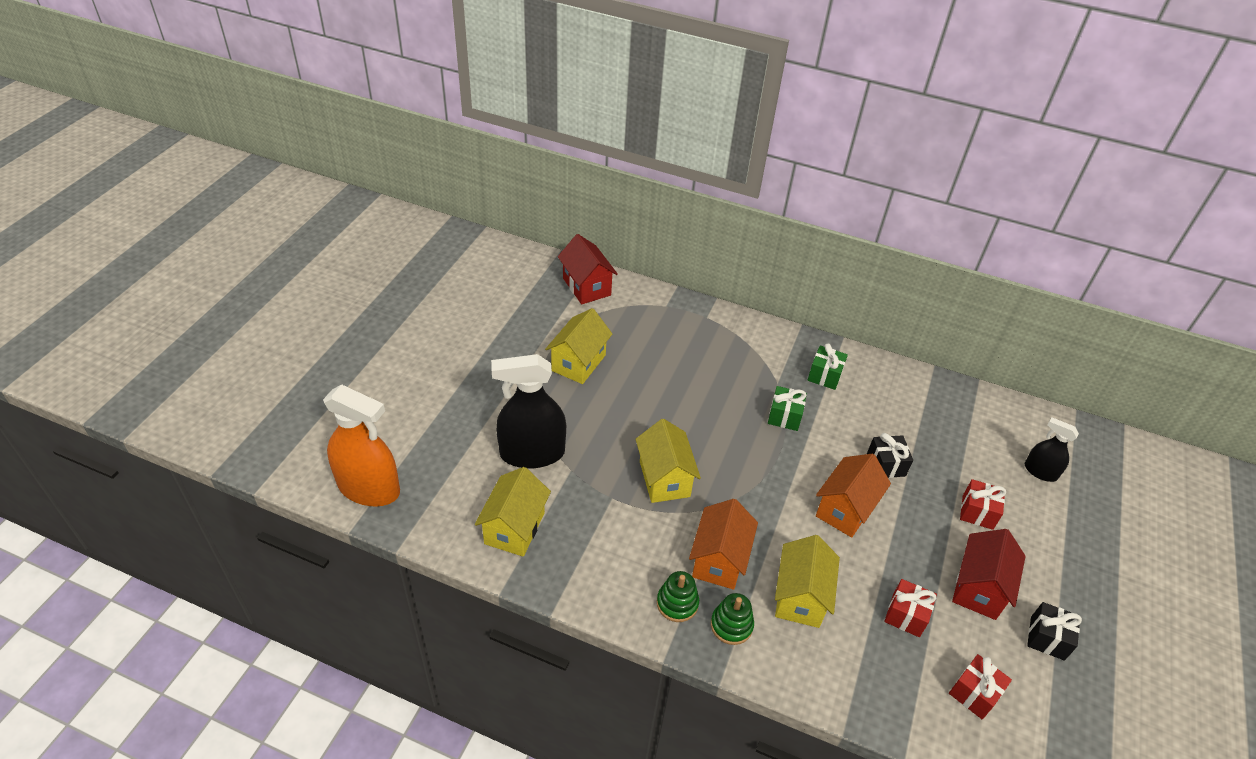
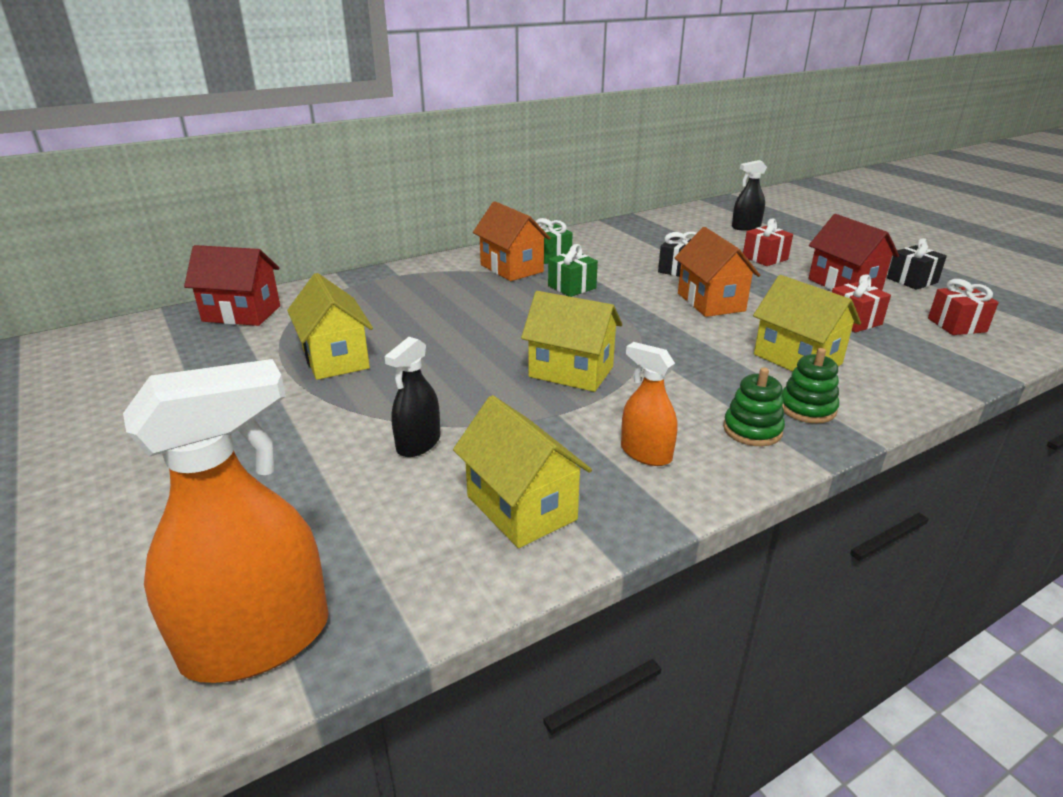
camera: 50 degrees left, 15 degrees down
black spray bottle [491,354,566,468] -> black spray bottle [384,337,441,457], size x0.53
orange house [689,499,758,590] -> orange house moved to [473,201,551,281]
none -> orange spray bottle [621,342,677,466]

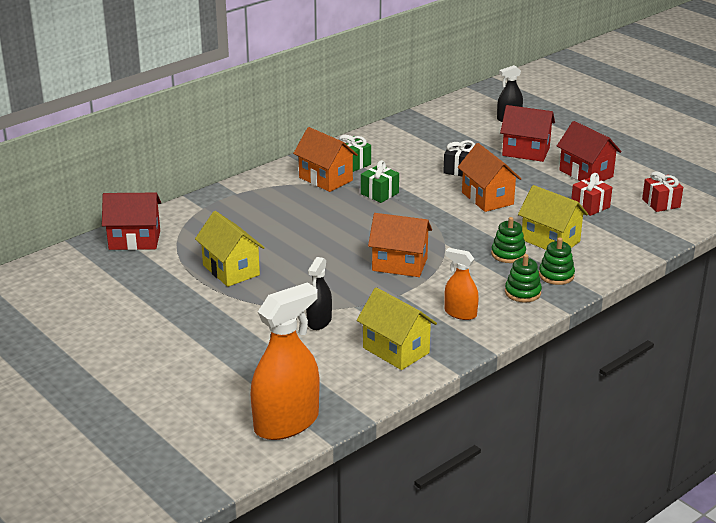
camera: 10 degrees left, 0 degrees up
yellow house [521,291,622,392] -> orange house [368,213,432,277]
red gift [743,219,793,266] -> red house [500,105,555,162]
black gift [887,238,947,290] -> none
none -> green stacking toy [491,217,526,263]

